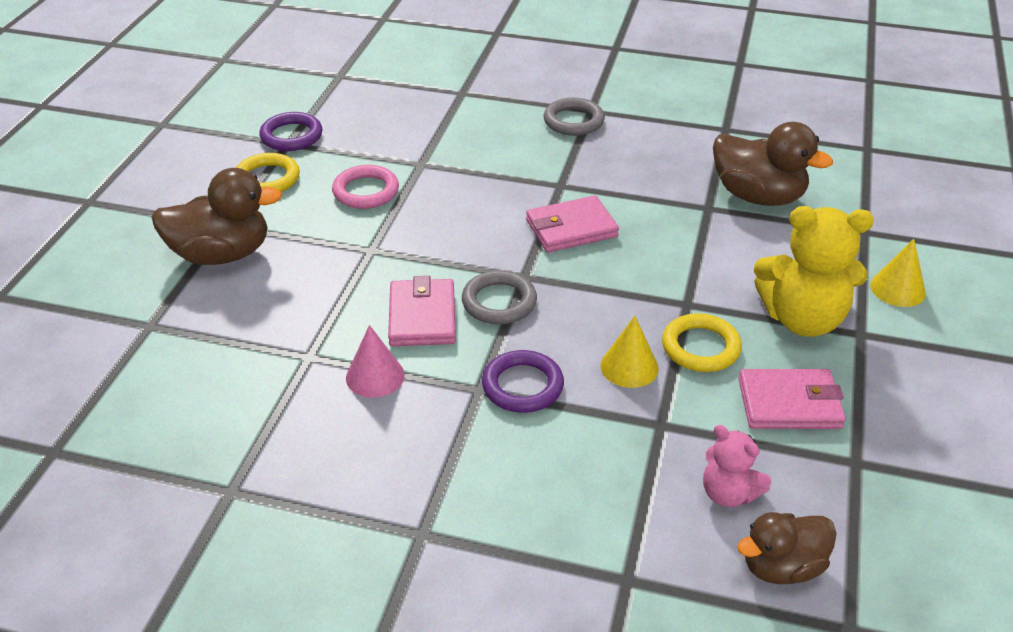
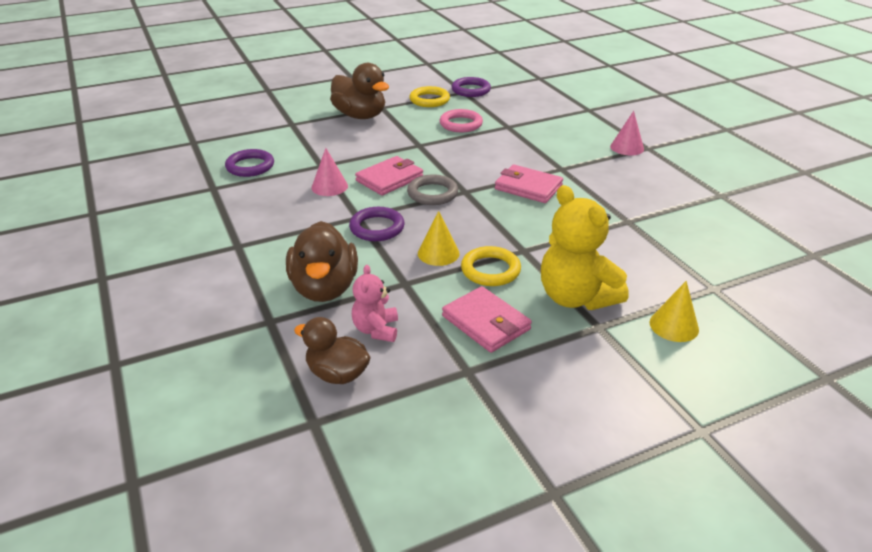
camera: 50 degrees right, 5 degrees down
grey ring [544,98,605,136] -> pink cone [610,111,644,155]
brown duck [713,122,833,206] -> brown duck moved to [286,221,358,302]
none -> purple ring [225,149,274,177]

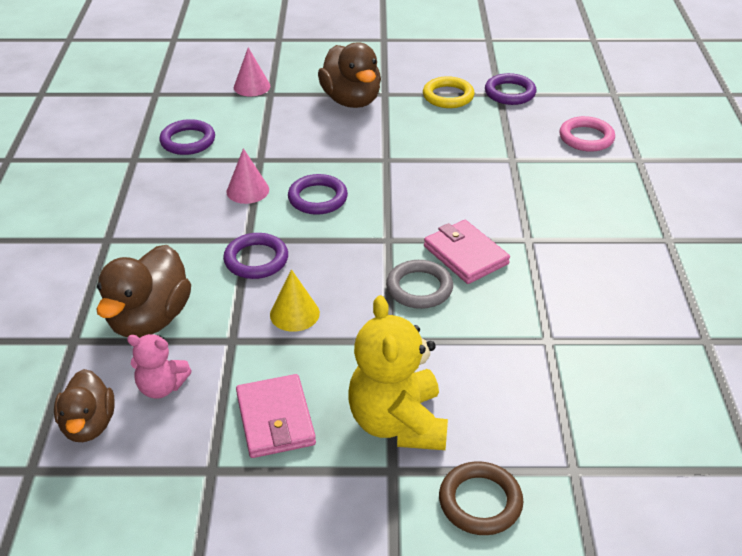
camera: 25 degrees right, 5 degrees up
brown duck [294,317,371,384] -> brown duck turned 150 degrees counterclockwise [54,369,115,442]
pink teddy bear [352,265,398,342] -> pink teddy bear turned 105 degrees counterclockwise [127,334,192,399]
pink wallet [355,156,423,195] -> purple ring [288,174,348,215]
grey ring [407,174,458,205] -> grey ring moved to [386,260,453,309]
pink ring [440,109,483,132] -> pink ring moved to [560,116,615,152]
yellow ring [461,246,521,286] -> none
pink cone [610,111,644,155] -> pink cone moved to [234,47,270,96]
yellow cone [650,281,699,342] -> brown ring [439,461,523,535]

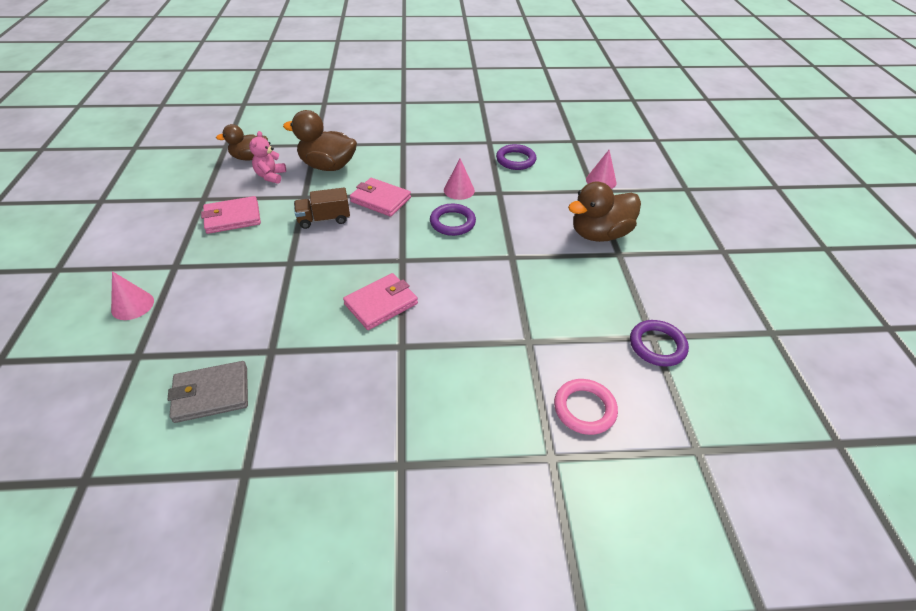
camera: 85 degrees right, 5 degrees up
purple ring [223,233,288,279] -> pink wallet [350,178,411,217]
yellow cone [270,269,320,332] -> brown truck [294,188,350,229]
yellow teddy bear [349,295,448,450] -> none
grey ring [386,260,453,309] -> none
yellow ring [423,76,474,108] -> none
brown ring [439,461,523,535] -> pink cone [111,271,154,320]
none -> grey wallet [167,361,248,423]

